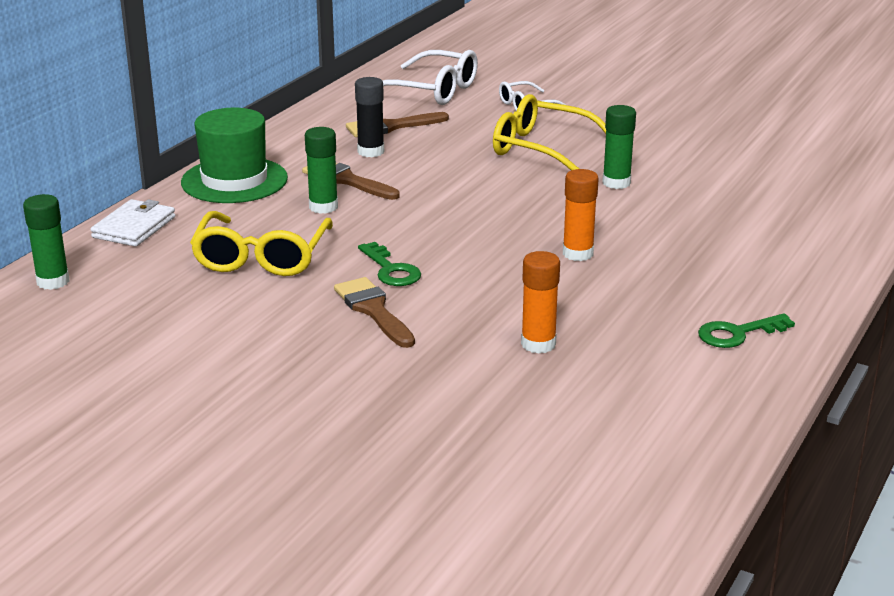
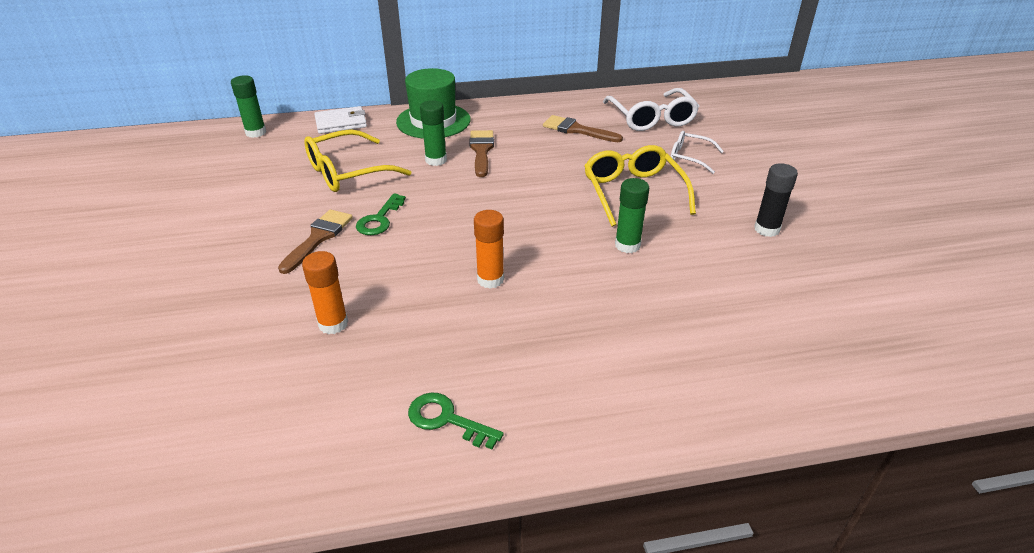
camera: 50 degrees right, 10 degrees up
black glue stick [355,77,384,157] -> black glue stick moved to [754,163,798,237]

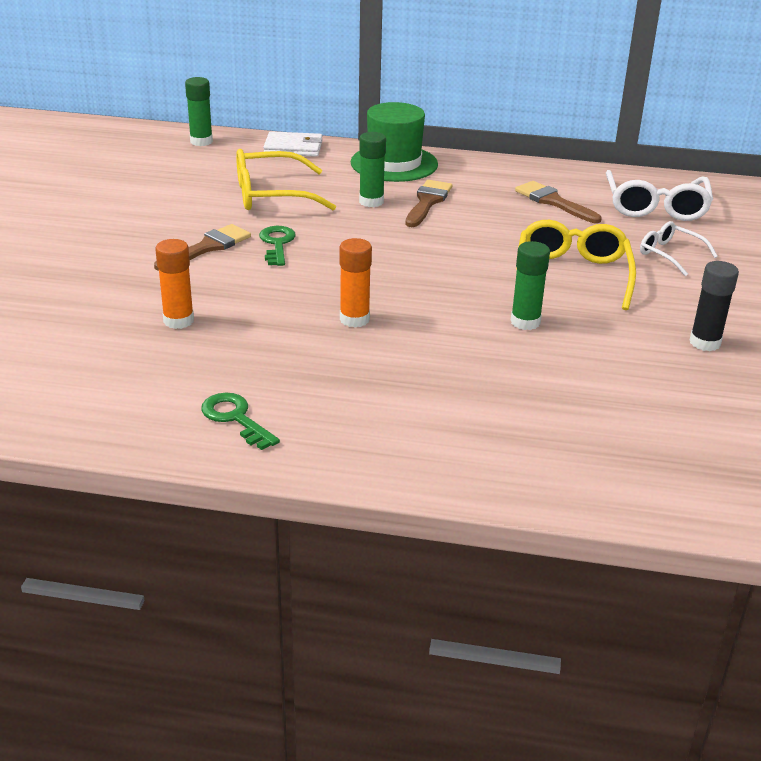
camera: 20 degrees right, 5 degrees down
green key [356,193,406,235] -> green key turned 135 degrees clockwise [259,226,296,266]

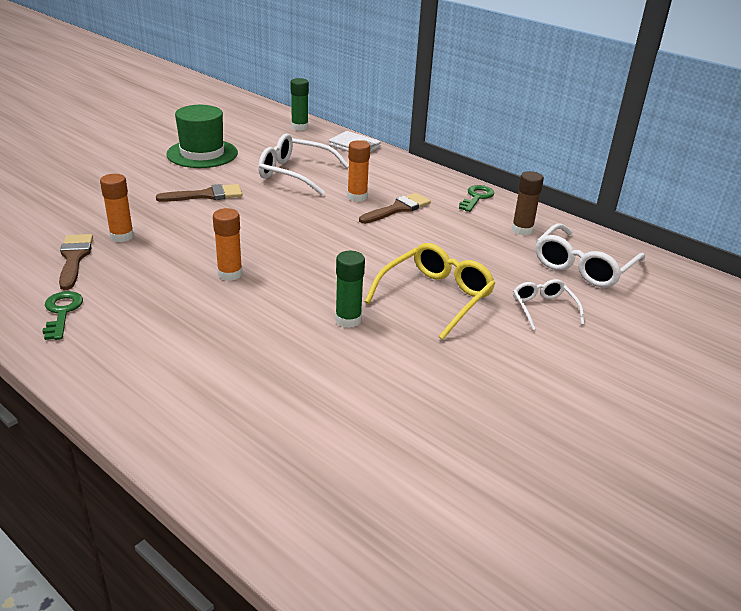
camera: 30 degrees right, 0 degrees up
yellow glasses [236,149,336,211] -> white glasses [258,134,349,195]
green key [259,226,296,266] -> green key moved to [459,185,494,212]
green hat [351,102,438,182] -> green hat moved to [166,105,238,168]
green glue stick [359,132,386,207] -> orange glue stick [347,140,370,202]
brown brush [515,181,602,223] -> brown brush moved to [59,234,93,290]
black glue stick [690,261,739,351] -> none
none -> brown glue stick [512,171,544,235]

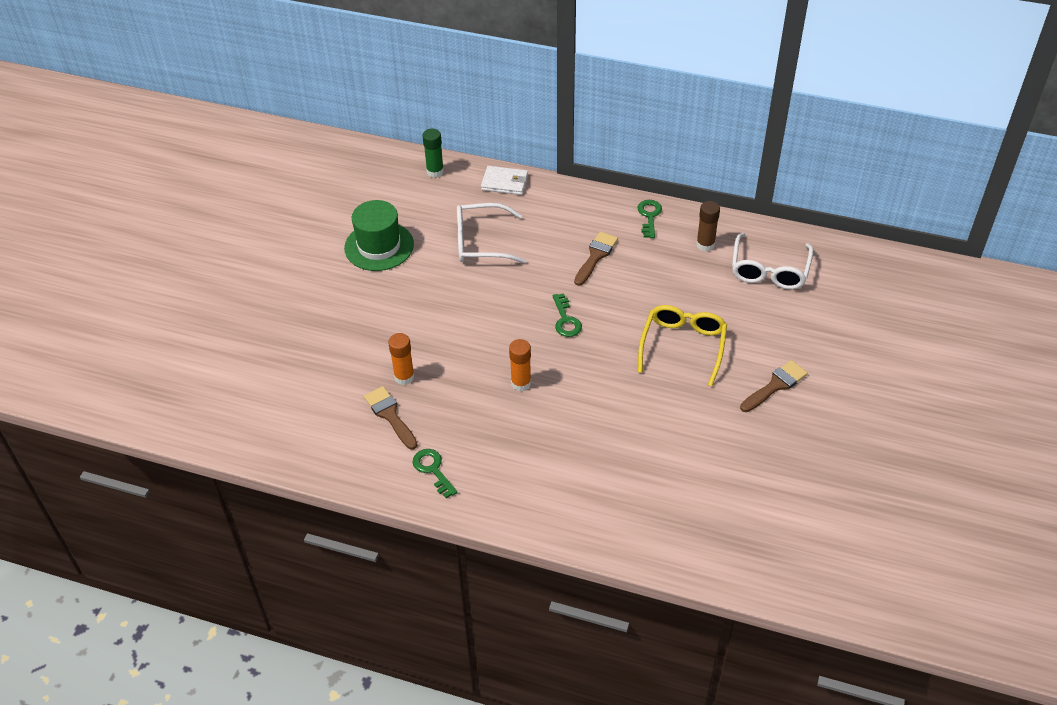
camera: 20 degrees left, 15 degrees up
brown brush [156,184,242,202] -> brown brush moved to [740,360,808,412]
green glue stick [335,251,365,328] -> none
orange glue stick [347,140,370,202] -> none
white glasses [513,279,584,331] -> none
none -> green key [552,293,582,337]

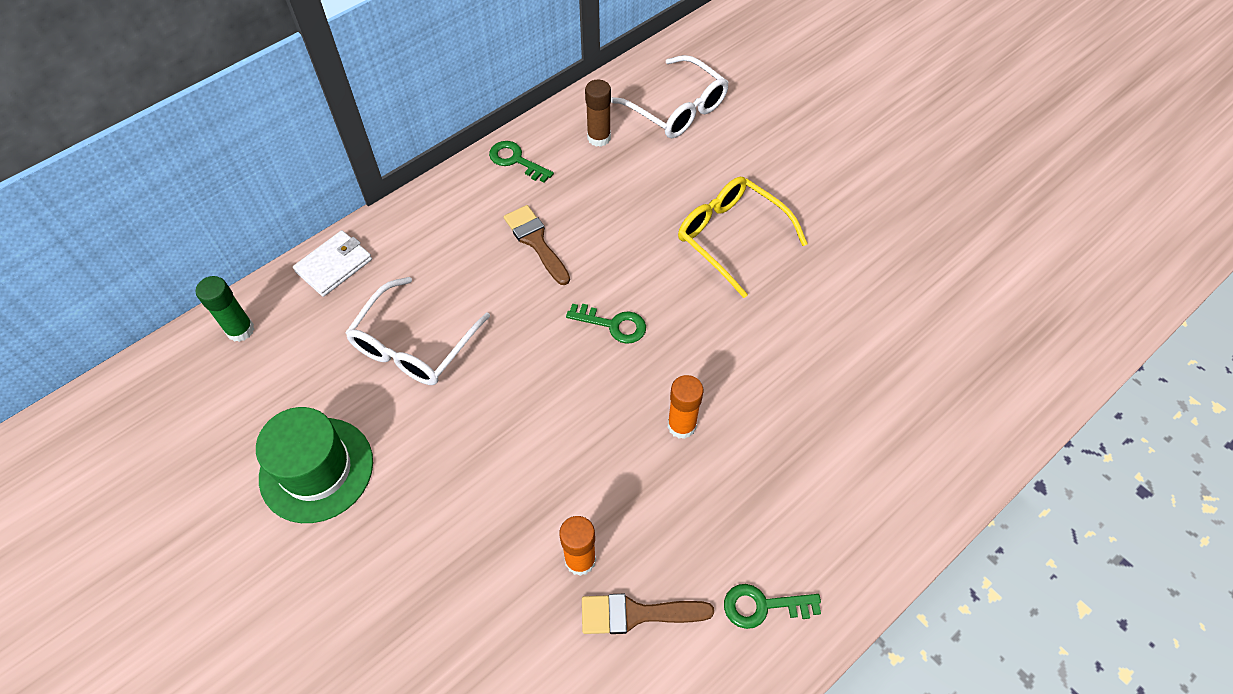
camera: 60 degrees left, 10 degrees up
brown brush [740,360,808,412] -> none

